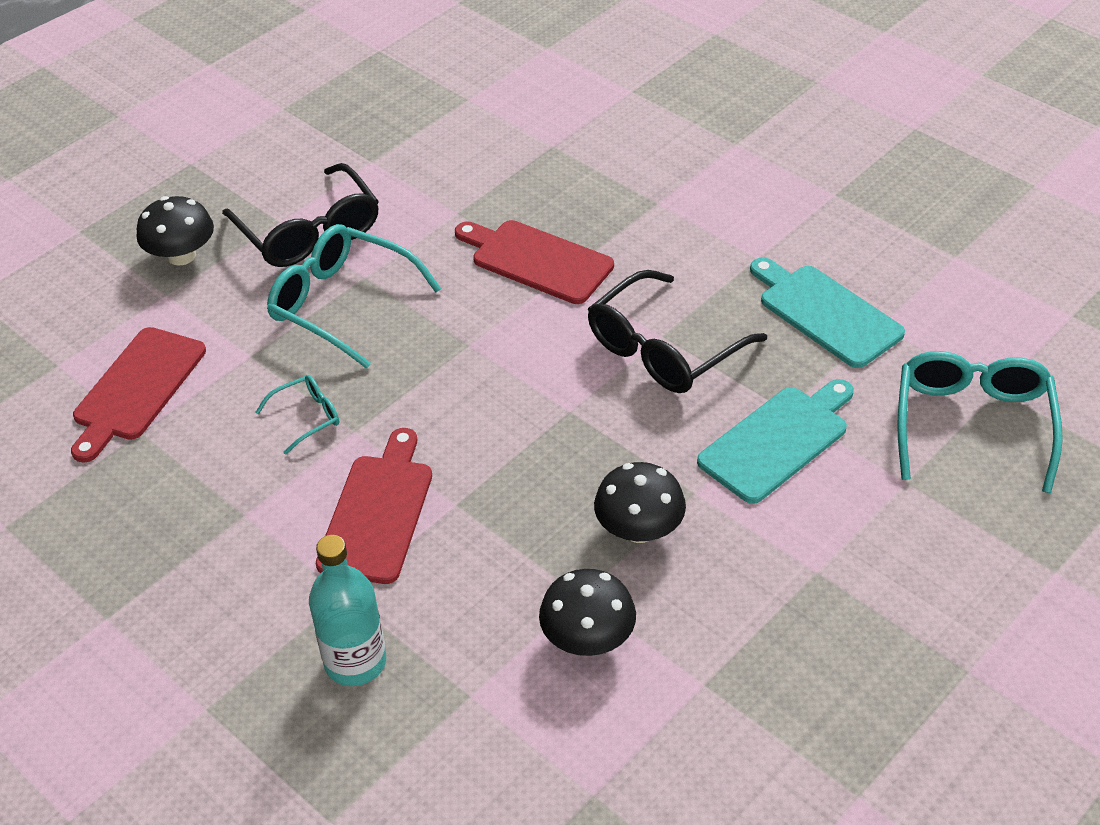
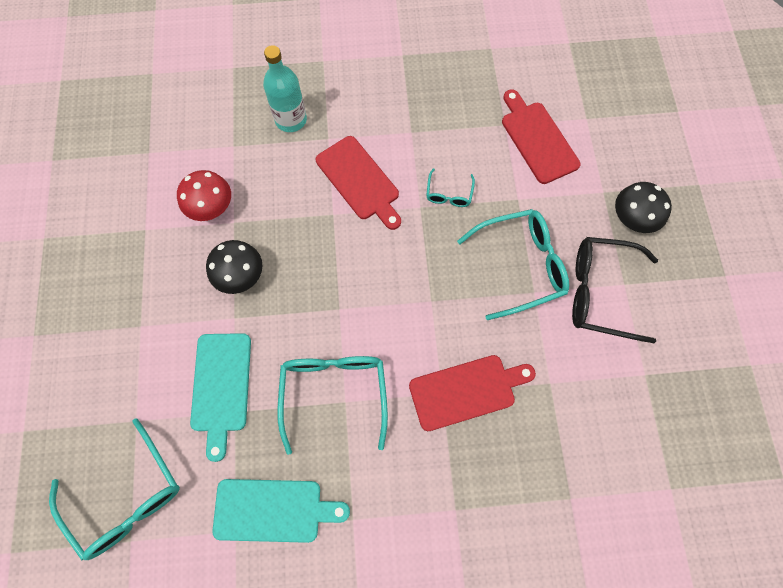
camera: 130 degrees right, 25 degrees up
black mushroom [539,569,636,656] -> red mushroom [177,170,231,221]
black glasses [588,270,767,393] -> turquoise glasses [278,356,388,455]

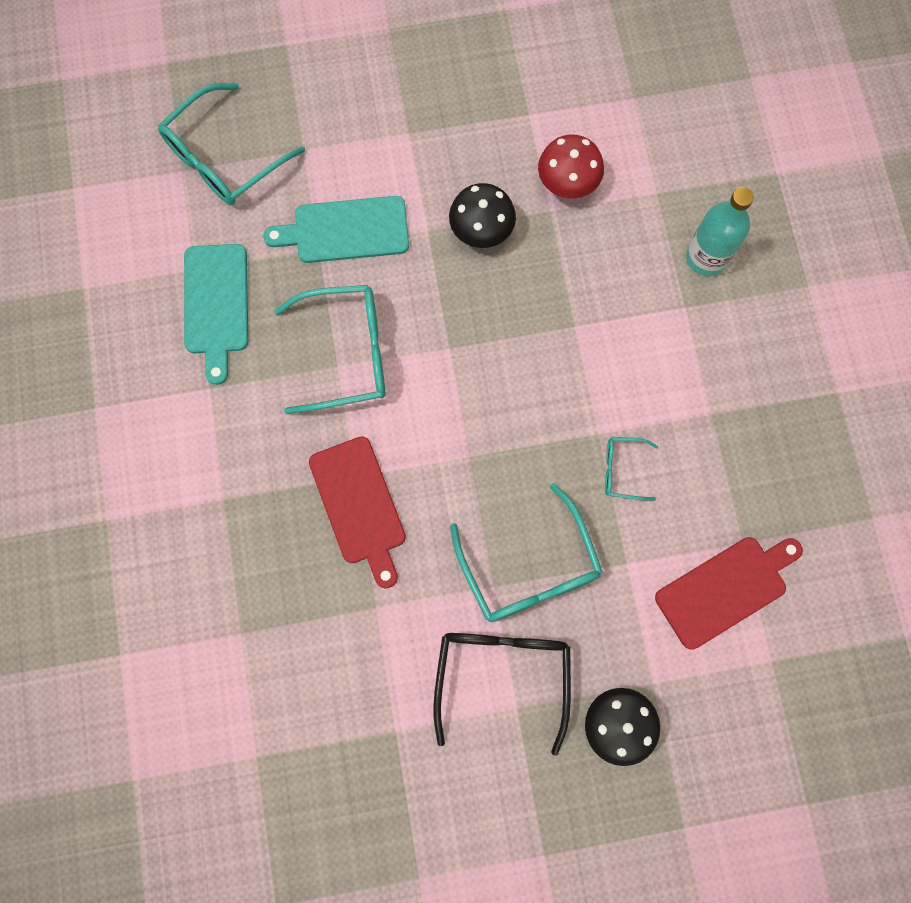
camera: 85 degrees right, 5 degrees up
red cutting board [316,136,401,230] -> none

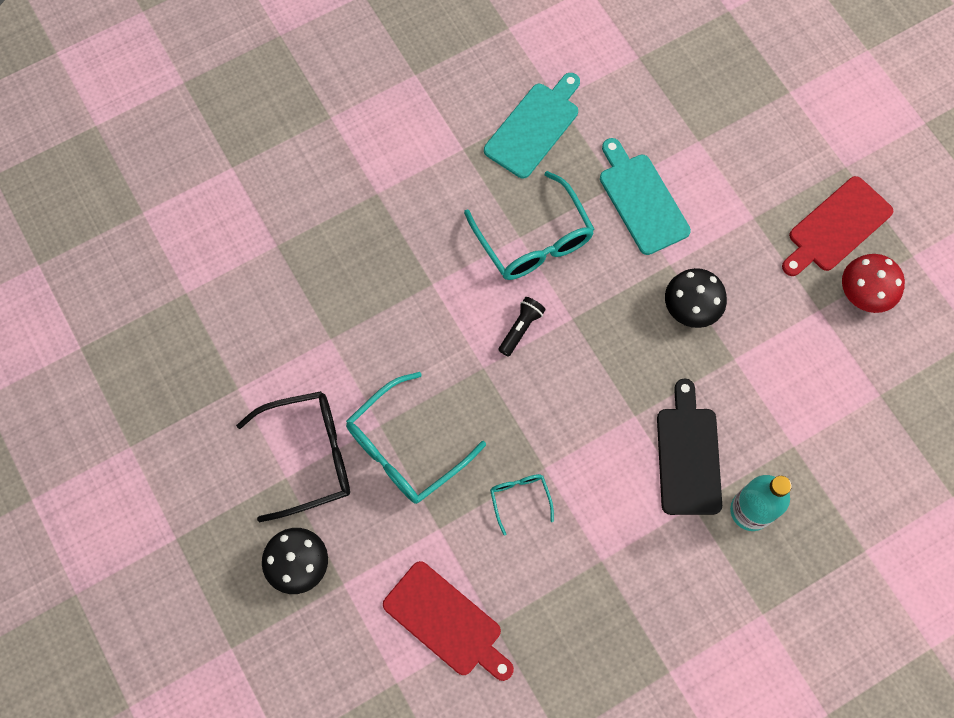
camera: 70 degrees right, 5 degrees down
turquoise glasses [158,83,305,205] -> none
turquoise cutting board [184,244,248,385] -> turquoise cutting board turned 150 degrees clockwise [484,73,580,179]
red cutting board [309,436,406,589] -> red cutting board moved to [782,176,893,276]
red mushroom [538,134,604,199] -> red mushroom moved to [842,254,905,313]
none -> black flashlight [498,297,546,357]
none -> black cutting board [657,379,722,515]

